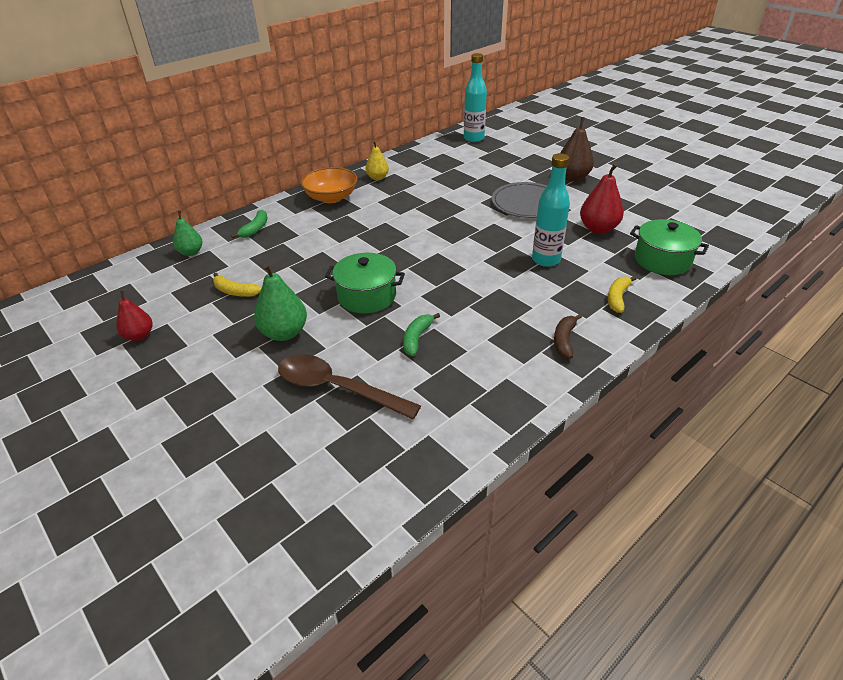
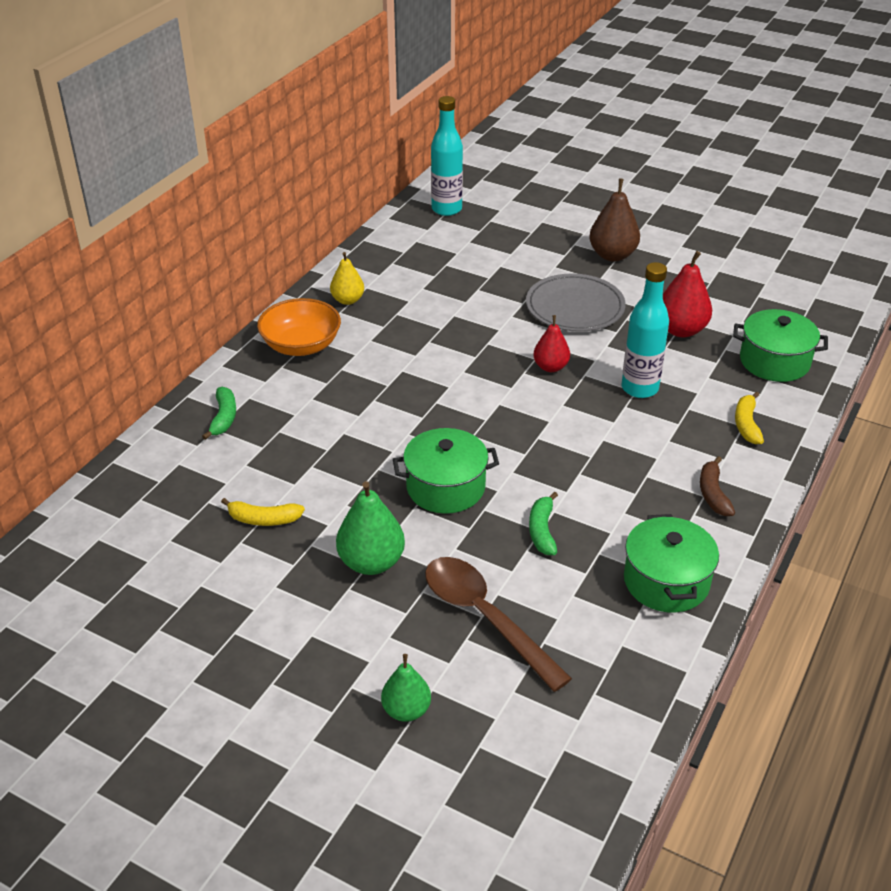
camera: 20 degrees left, 0 degrees up
red pear [116,290,153,341] -> red pear moved to [533,315,570,372]
green pear [173,211,203,256] -> green pear moved to [381,654,431,722]
brown spoon [278,354,421,419] -> brown spoon turned 45 degrees clockwise [425,557,572,692]
none -> green pot [624,514,719,613]

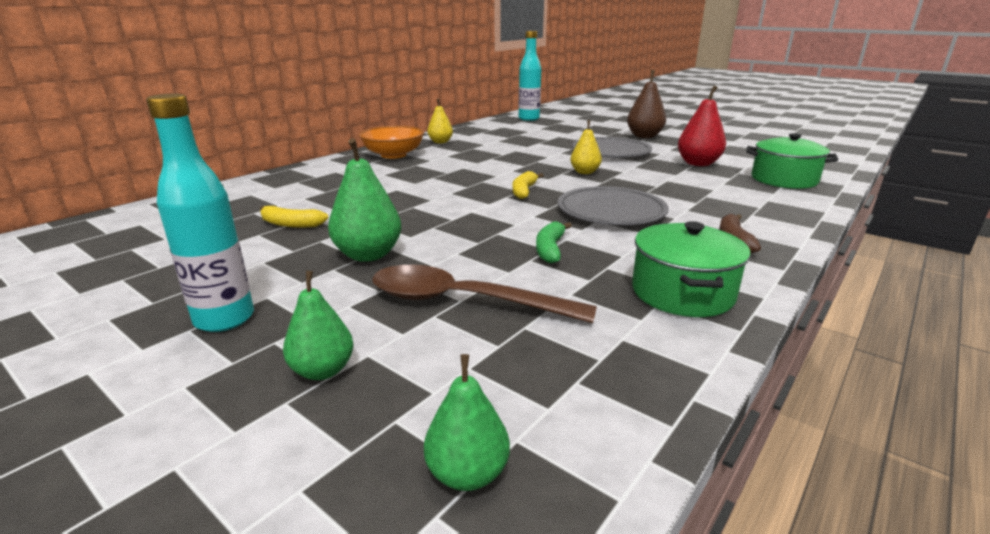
camera: 10 degrees right, 15 degrees down
green banana [202,387,236,440] -> none
green pot [393,428,499,514] -> none
brown spoon [425,557,572,692] -> brown spoon turned 45 degrees counterclockwise [372,265,597,323]
red pear [533,315,570,372] -> yellow pear [571,120,602,174]
turquoise bottle [622,262,669,398] -> turquoise bottle moved to [146,94,254,332]
yellow banana [735,392,764,444] -> yellow banana moved to [512,171,544,199]
none -> green pear [424,354,510,491]
none -> grey plate [558,186,669,225]

